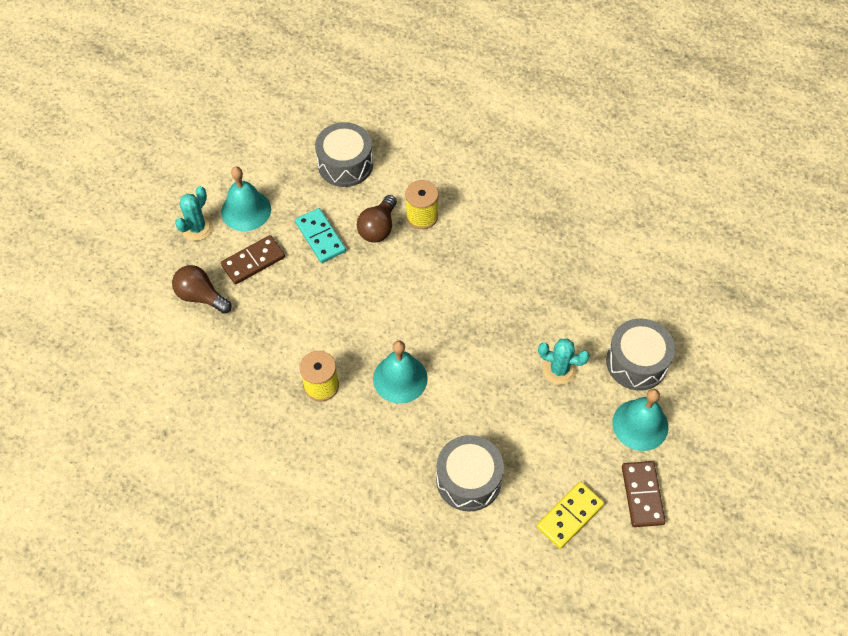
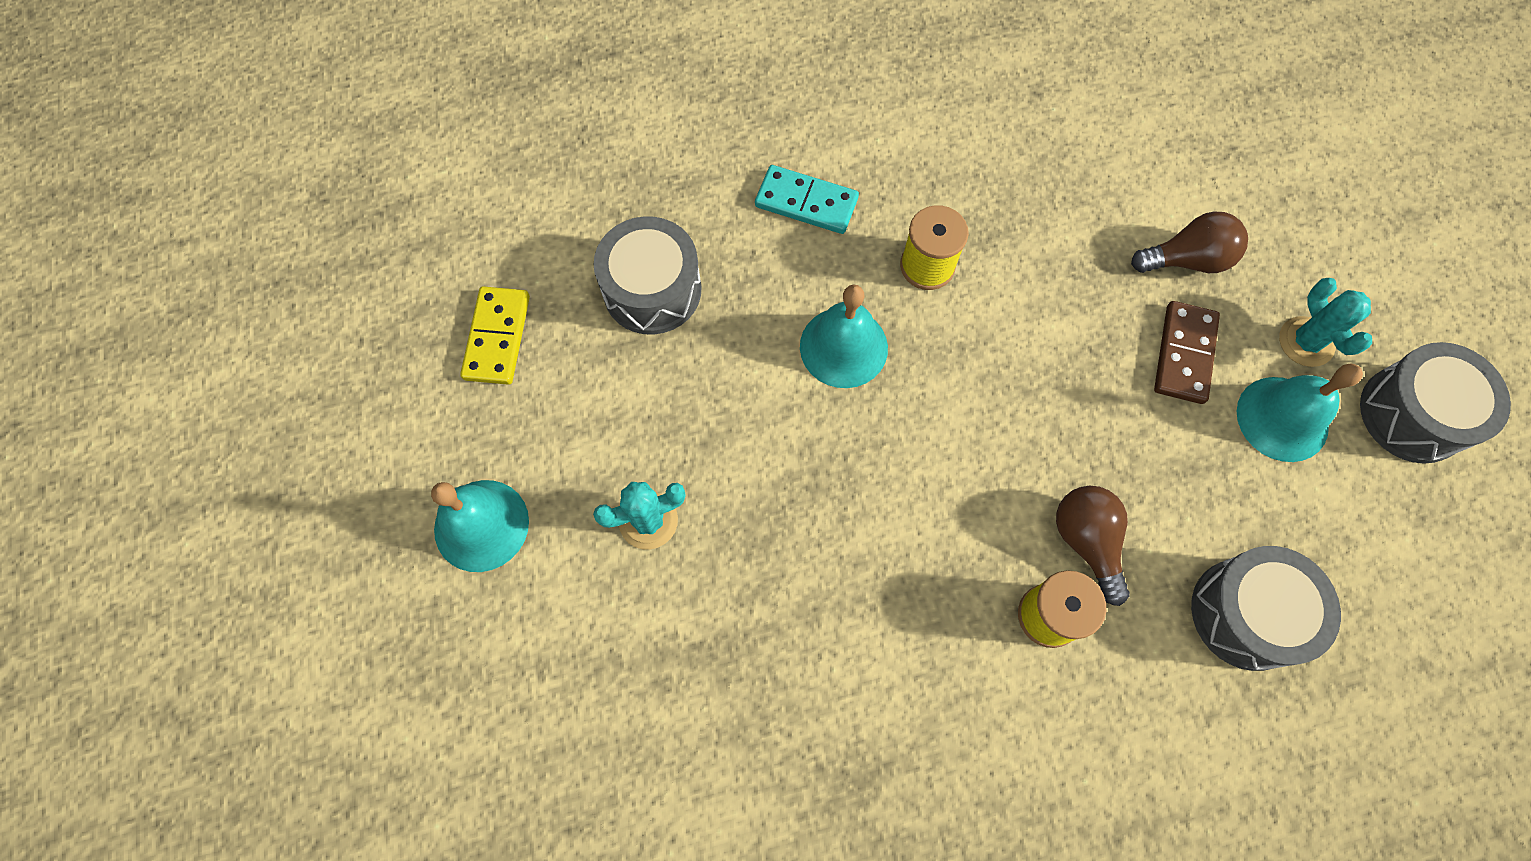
camera: 140 degrees right, 10 degrees up
turquoise domino [295,208,346,263] -> turquoise domino moved to [755,165,859,234]
grey drum [606,319,675,390] -> grey drum moved to [1360,342,1511,464]
brown domino [622,461,666,527] -> none

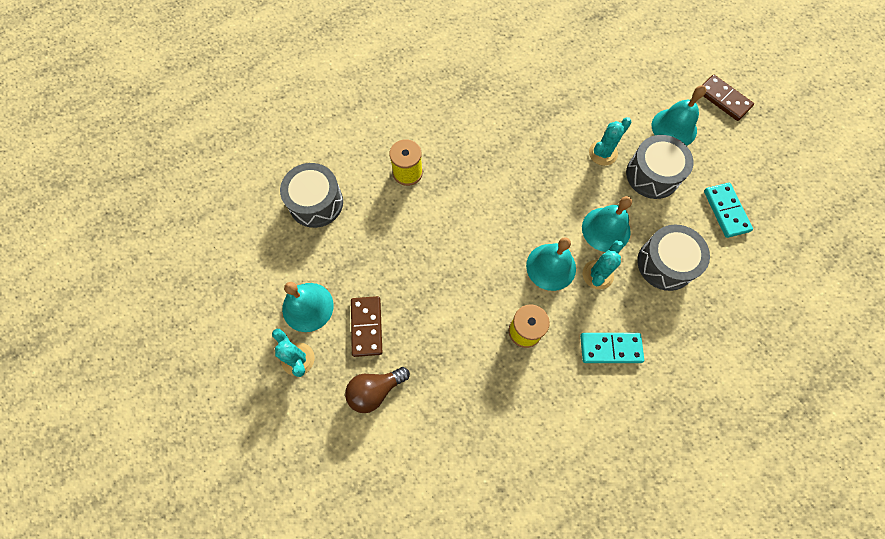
camera: 160 degrees right, 0 degrees up
yellow domino [460,286,530,385] -> turquoise domino [704,183,753,238]
brown light bulb [1056,486,1130,606] -> none
grey drum [1360,342,1511,464] -> grey drum moved to [626,135,693,199]
none -> turquoise bell [582,196,632,252]
none -> turquoise cactus [583,240,624,290]
none -> brown domino [702,75,754,121]

